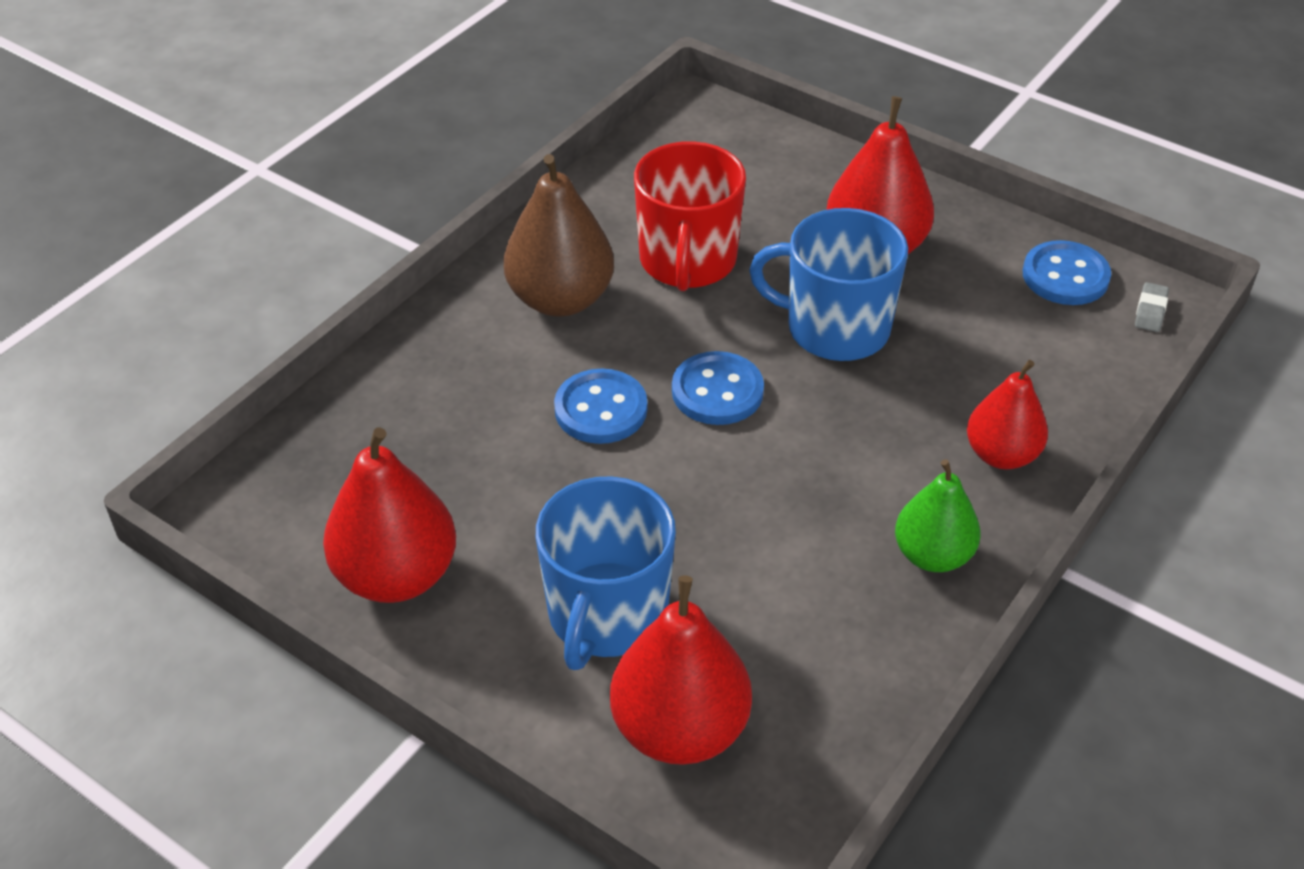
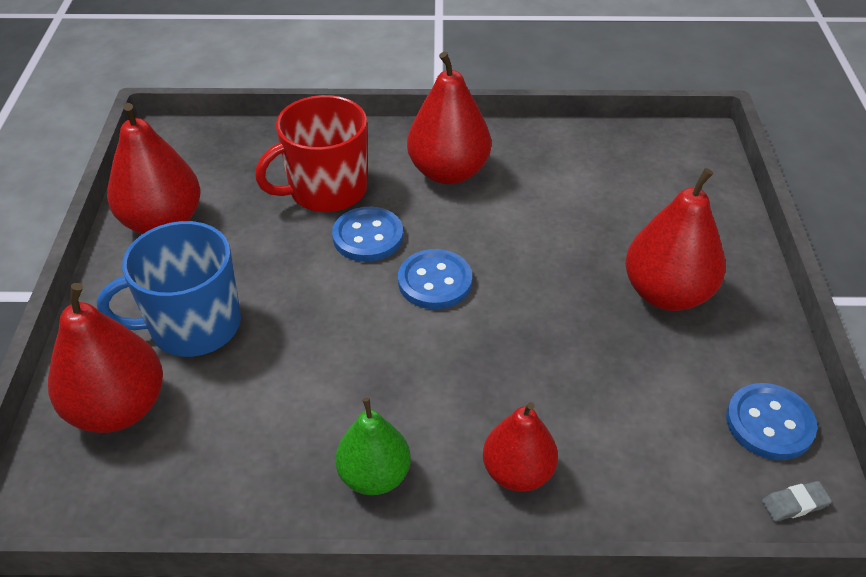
camera: 55 degrees right, 0 degrees up
brown pear [504,154,614,316] -> red pear [407,52,491,184]
red mug [634,141,746,291] -> red mug moved to [255,95,367,212]
blue mug [749,208,908,361] -> none

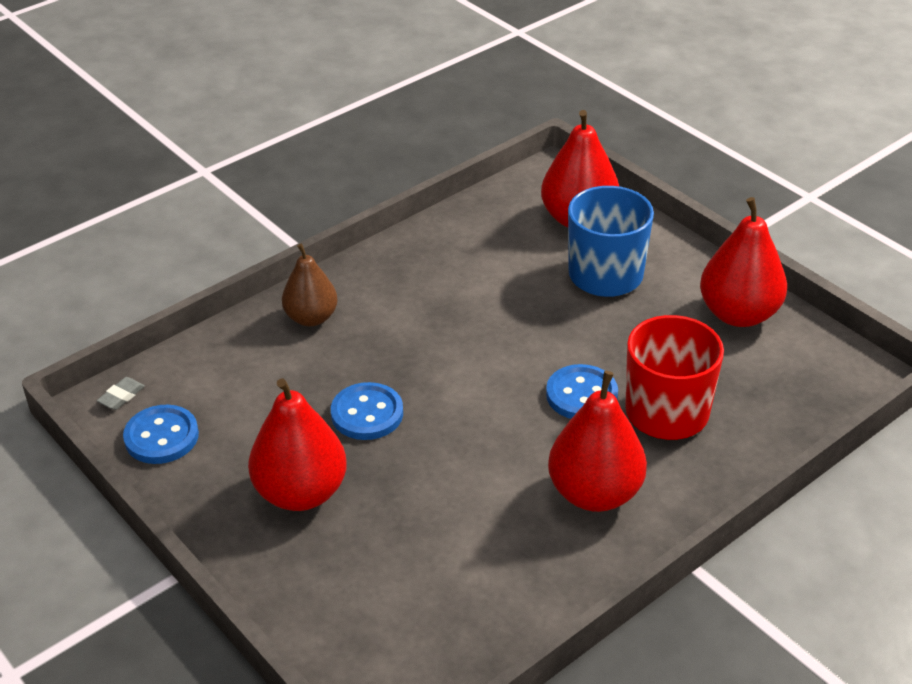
camera: 140 degrees right, 5 degrees down
green pear [335,397,411,495] -> none
blue button [398,249,472,309] -> blue button moved to [331,382,403,440]
red pear [483,402,558,492] -> brown pear [282,244,338,326]

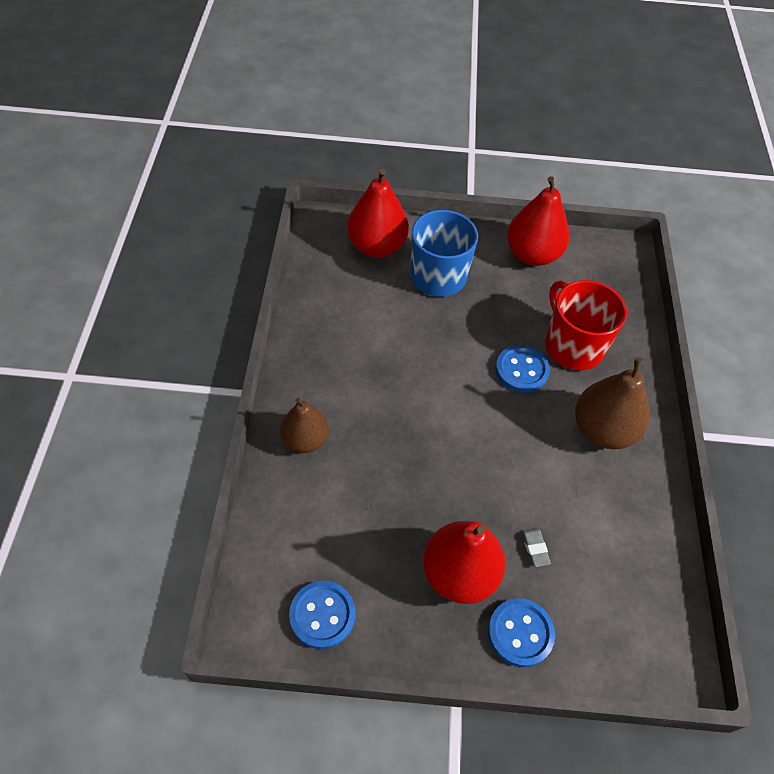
camera: 50 degrees left, 15 degrees up
grey eraser [97,377,145,410] -> grey eraser moved to [522,528,551,567]
blue button [331,382,403,440] -> blue button moved to [488,598,555,667]
red pear [548,371,647,512] -> brown pear [575,357,649,449]

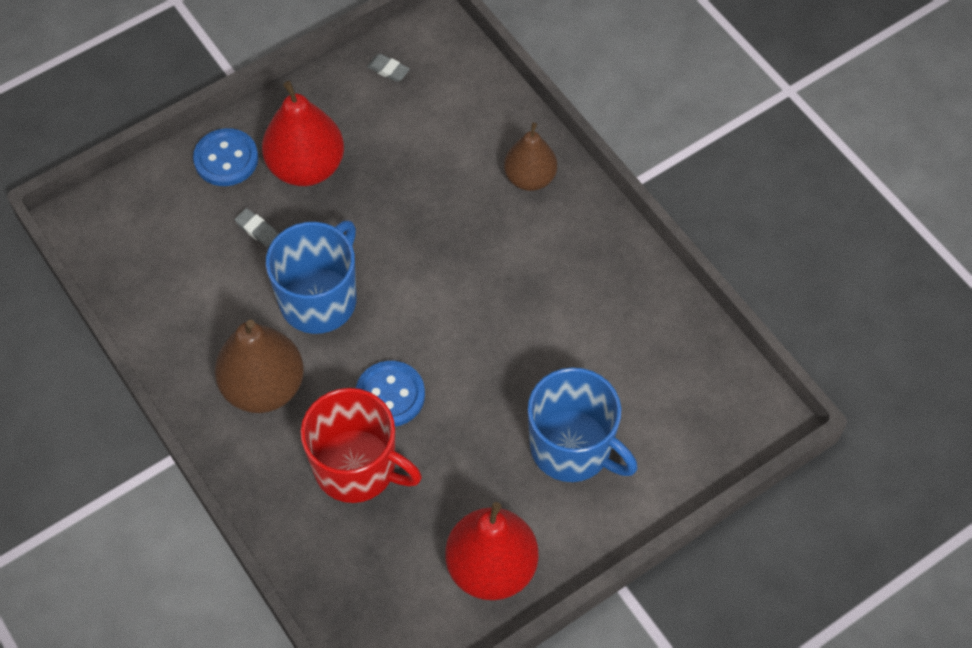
camera: 145 degrees right, 5 degrees up
blue button [289,581,355,649] -> grey eraser [367,54,410,82]
red pear [347,169,409,258] -> none
none -> blue mug [266,220,356,334]

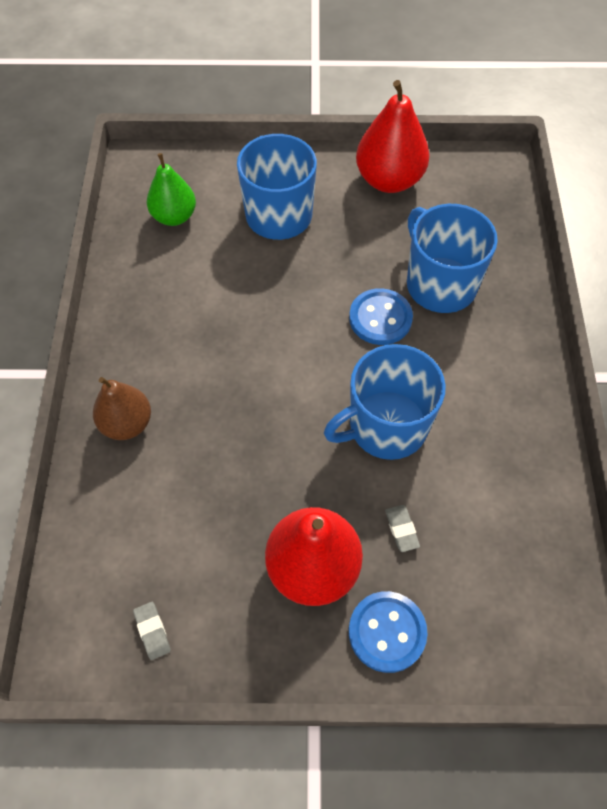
camera: 145 degrees left, 0 degrees up
brown pear [215,320,304,413] -> none
red mug [301,388,422,503] -> blue mug [407,204,498,313]
none -> green pear [147,153,196,226]

